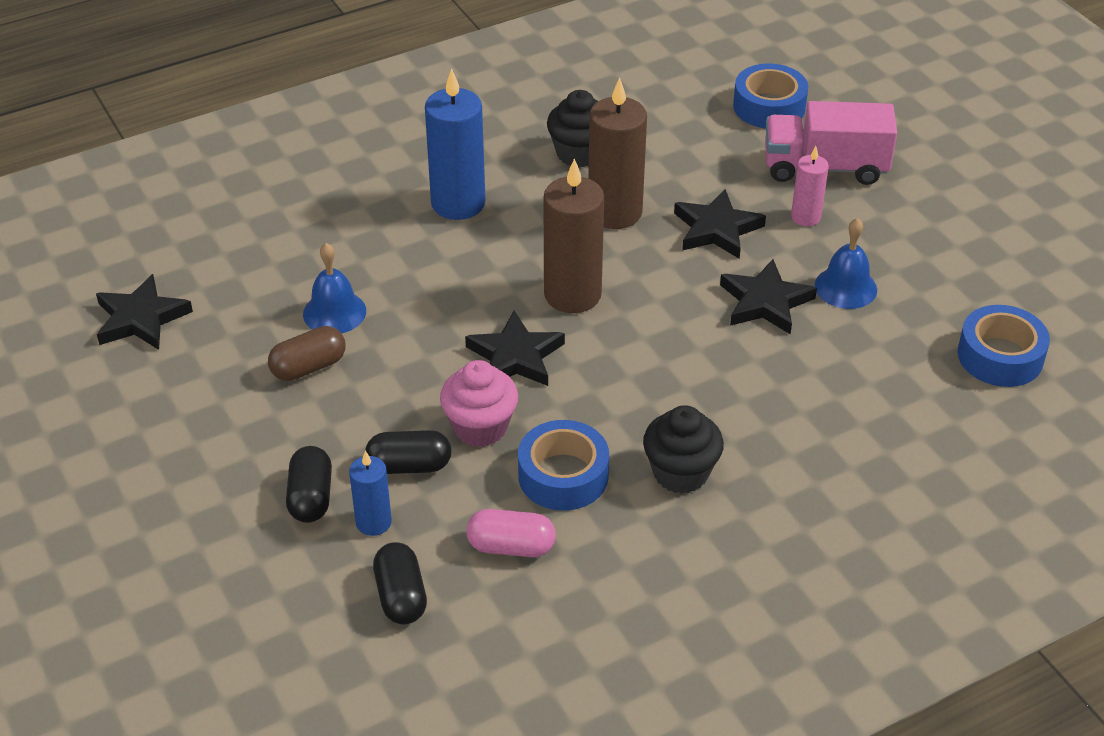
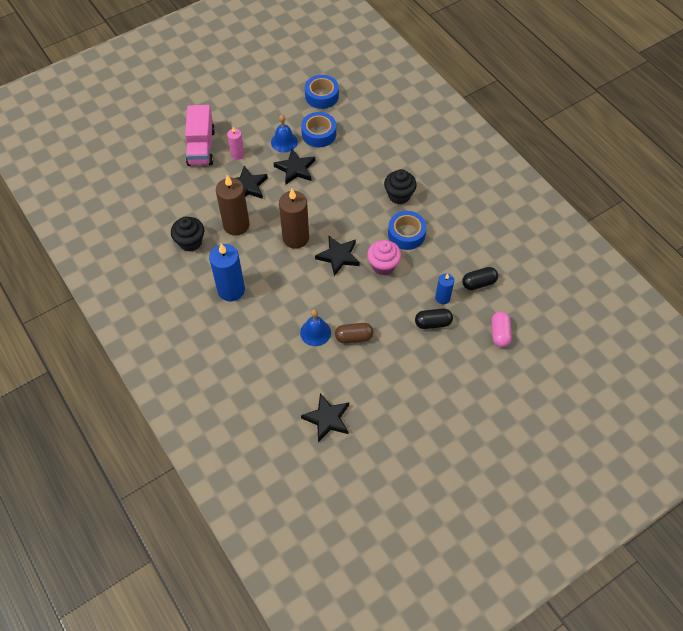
camera: 95 degrees left, 15 degrees up
brown capsule [268,326,345,381] -> brown capsule turned 60 degrees counterclockwise [335,323,373,343]
black capsule [365,430,452,474] -> none
pink capsule [466,509,556,557] -> pink capsule moved to [491,311,512,347]
blue tape [733,64,808,128] -> blue tape moved to [301,112,336,147]

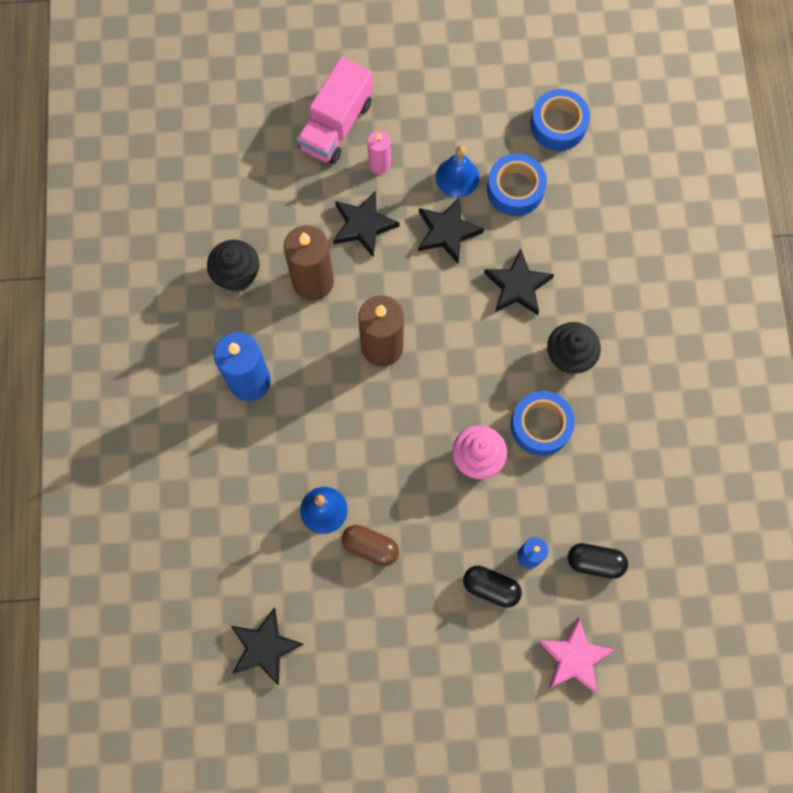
camera: 30 degrees right, 15 degrees up
black star [315,236,360,276] -> black star moved to [484,249,554,315]
pink capsule [491,311,512,347] -> pink star [539,617,615,694]

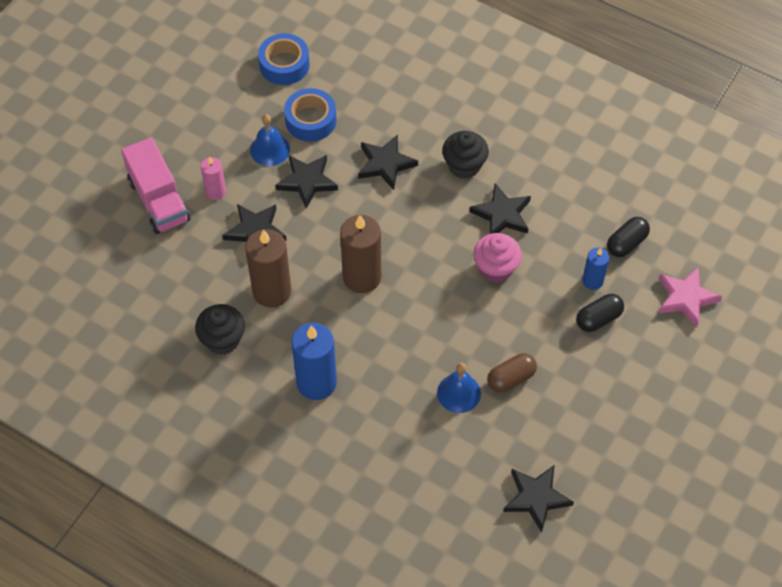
camera: 55 degrees left, 15 degrees down
blue tape [511,391,575,456] -> black star [469,183,531,234]

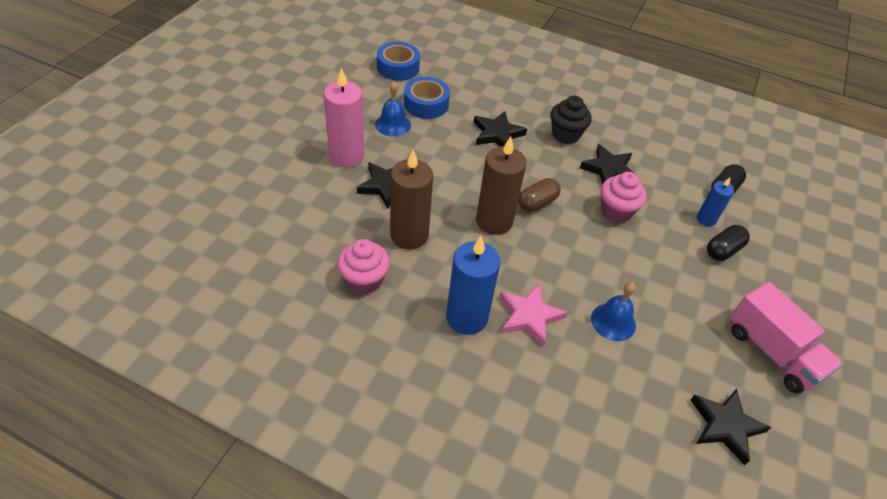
camera: 10 degrees left, 10 degrees down
pink truck [121,138,190,234] -> pink truck moved to [730,282,843,393]
black cupcake [195,304,245,355] -> pink cupcake [337,239,390,295]
pink candle [201,157,226,200] -> pink candle [324,68,364,167], size x1.82
black star [275,155,338,209] -> none
brown capsule [487,353,537,393] -> brown capsule moved to [518,178,561,212]
pink star [659,267,722,327] -> pink star moved to [499,283,568,347]

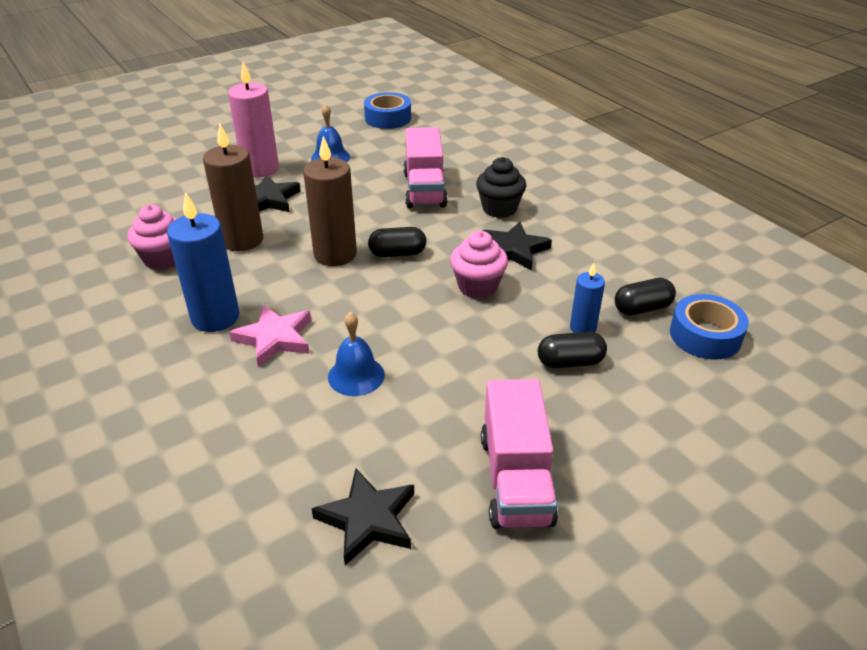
camera: 35 degrees right, 10 degrees down
blue tape [404,77,450,119] -> blue tape moved to [670,294,749,360]
black star [474,111,527,147] -> pink truck [404,127,448,208]
brown capsule [518,178,561,212] -> black capsule [368,227,426,257]

